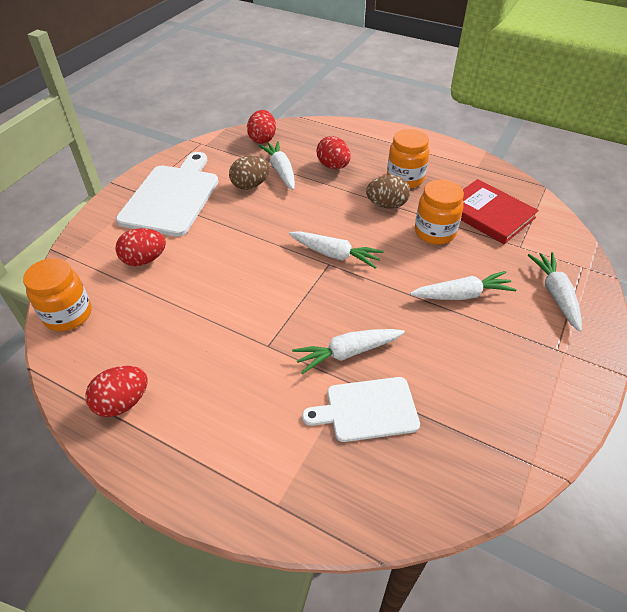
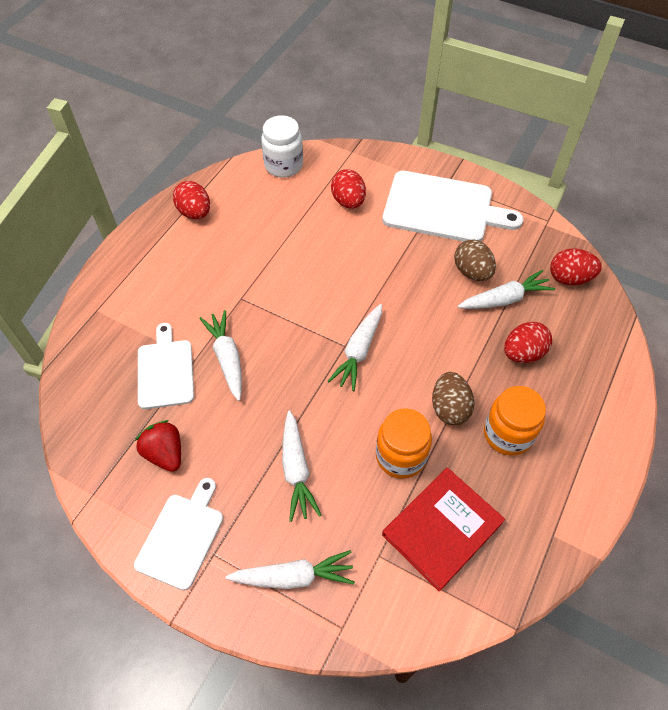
camera: 90 degrees right, 10 degrees up
orange jar [23,258,92,331] -> white jar [261,115,303,178]
none -> white cutting board [134,478,223,591]
none -> red strawberry [135,420,181,472]

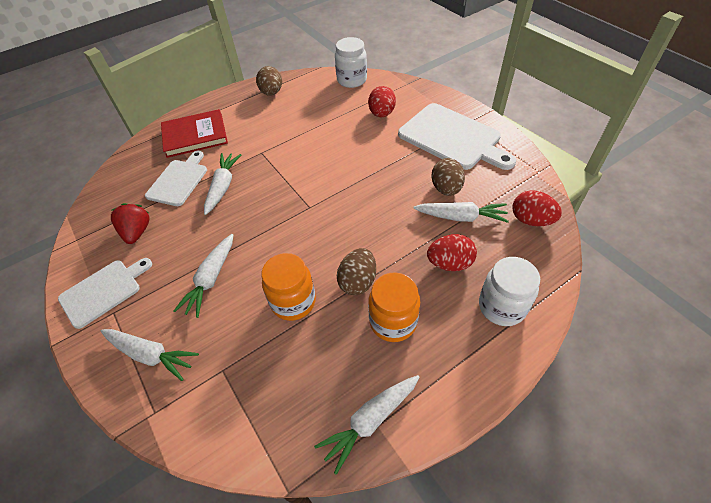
camera: 30 degrees right, 5 degrees down
red egg [173,181,210,219] -> brown egg [256,66,282,96]
white carrot [328,304,382,391] -> white carrot moved to [314,375,420,475]
red book [382,468,505,592] -> red book moved to [161,109,228,158]
none -> white jar [479,257,540,326]

